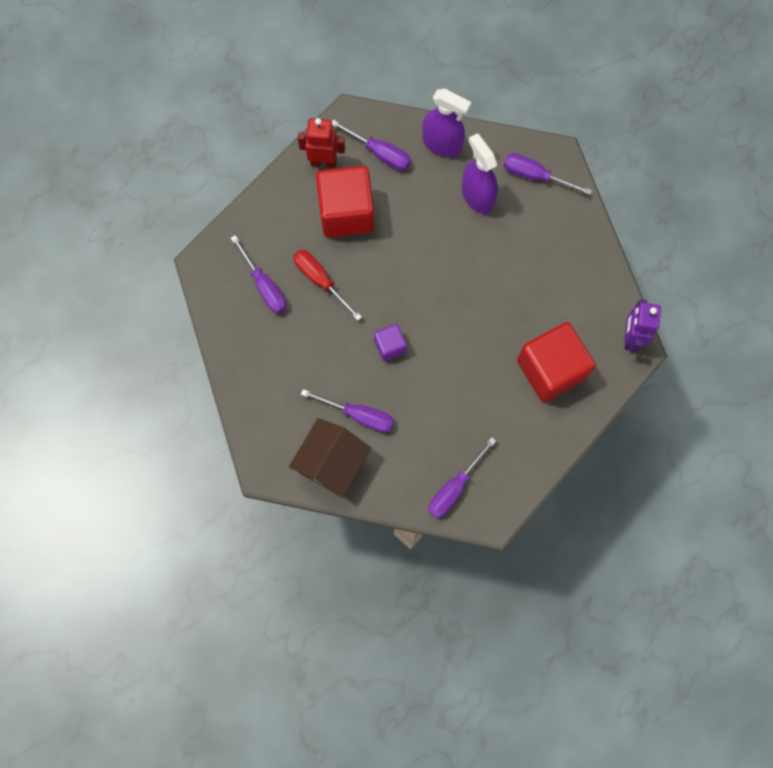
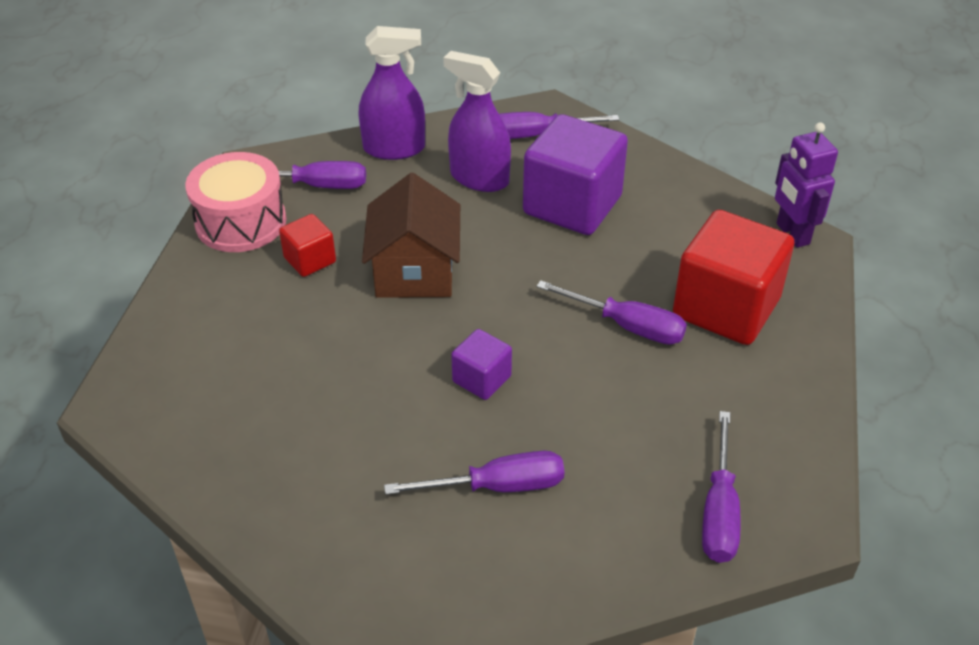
camera: 30 degrees left, 30 degrees down
purple screwdriver [231,235,286,314] -> purple screwdriver moved to [537,280,687,345]
brown house [289,418,371,498] -> brown house moved to [362,173,460,298]
red screwdriver [293,250,362,321] -> none
red robot [298,118,345,168] -> pink drum [185,152,286,252]
red cube [316,166,374,237] -> red cube [279,214,336,277], size x0.49
none -> purple cube [523,114,628,235]

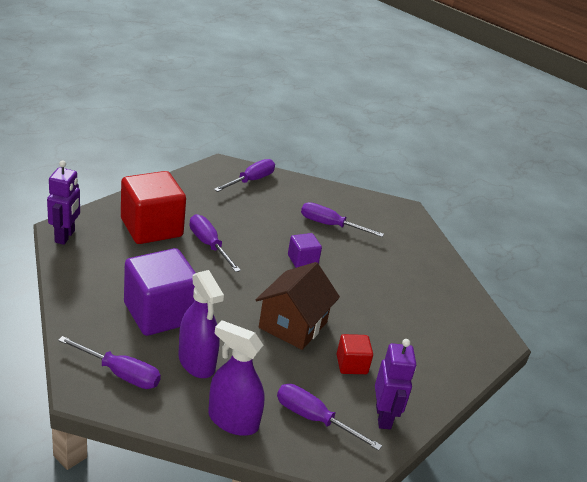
camera: 155 degrees left, 10 degrees down
pink drum [185,152,286,252] -> purple robot [375,339,416,429]

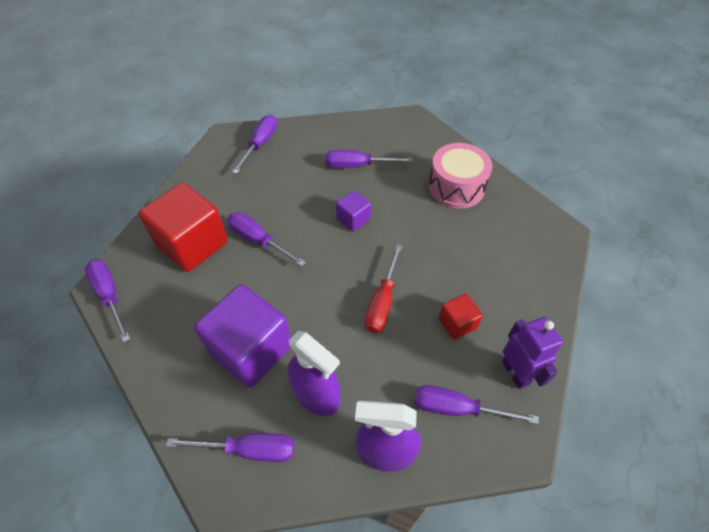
camera: 15 degrees left, 20 degrees up
purple robot [47,160,80,245] -> purple screwdriver [85,259,130,342]
brown house [256,262,340,350] -> red screwdriver [365,244,403,333]
none -> pink drum [429,143,493,209]

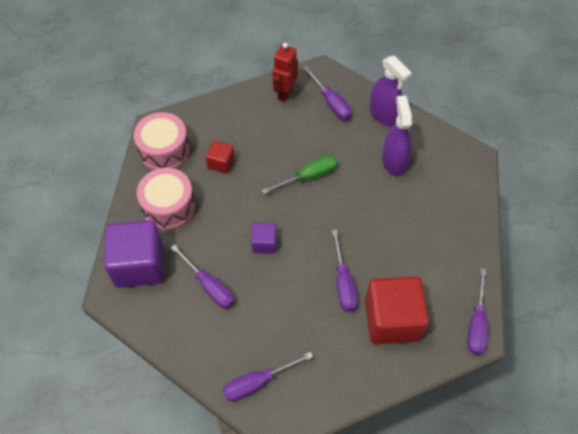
camera: 135 degrees left, 5 degrees up
purple screwdriver [166,433,294,462] -> none
purple cube [194,284,291,388] -> purple cube moved to [104,220,164,288]
red screwdriver [365,244,403,333] -> green screwdriver [262,155,338,194]
red cube [439,294,483,340] -> red cube moved to [206,141,234,174]
purple robot [502,317,563,389] -> red robot [273,43,298,102]
none -> pink drum [134,112,190,170]

